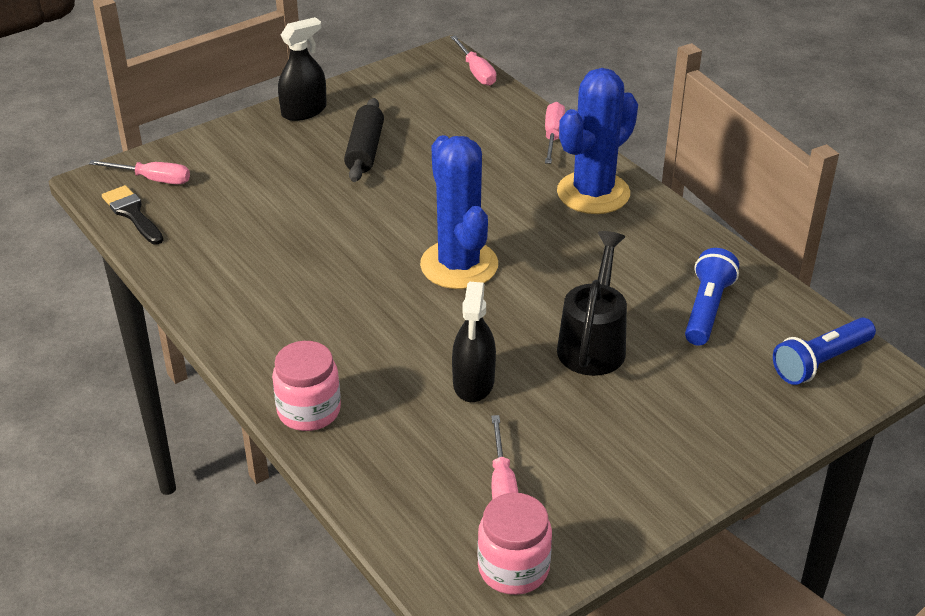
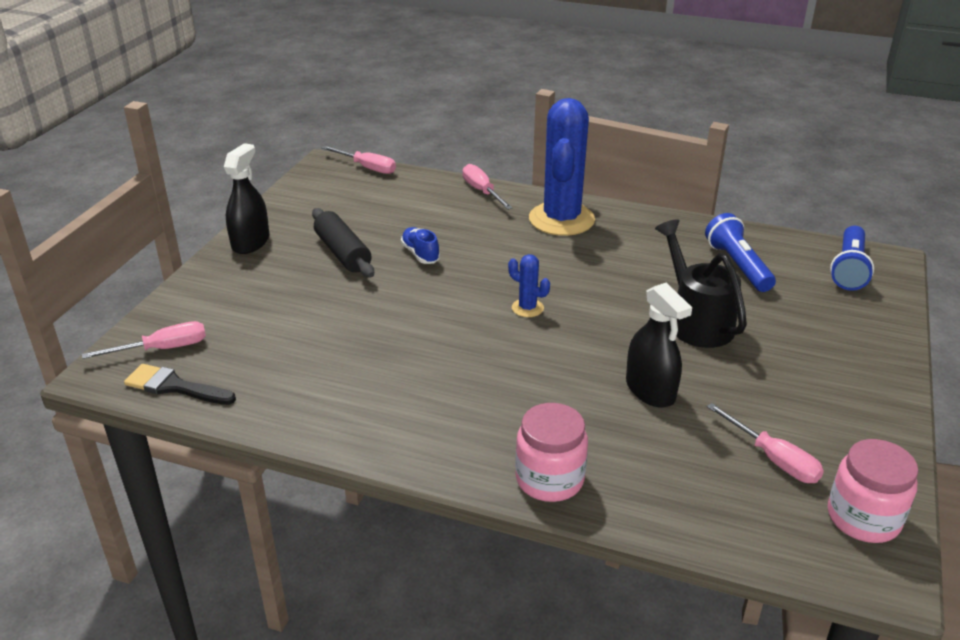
camera: 35 degrees left, 5 degrees down
blue cactus [420,135,498,289] -> blue cactus [508,254,550,317], size x0.42
none -> blue shoe [401,227,440,264]

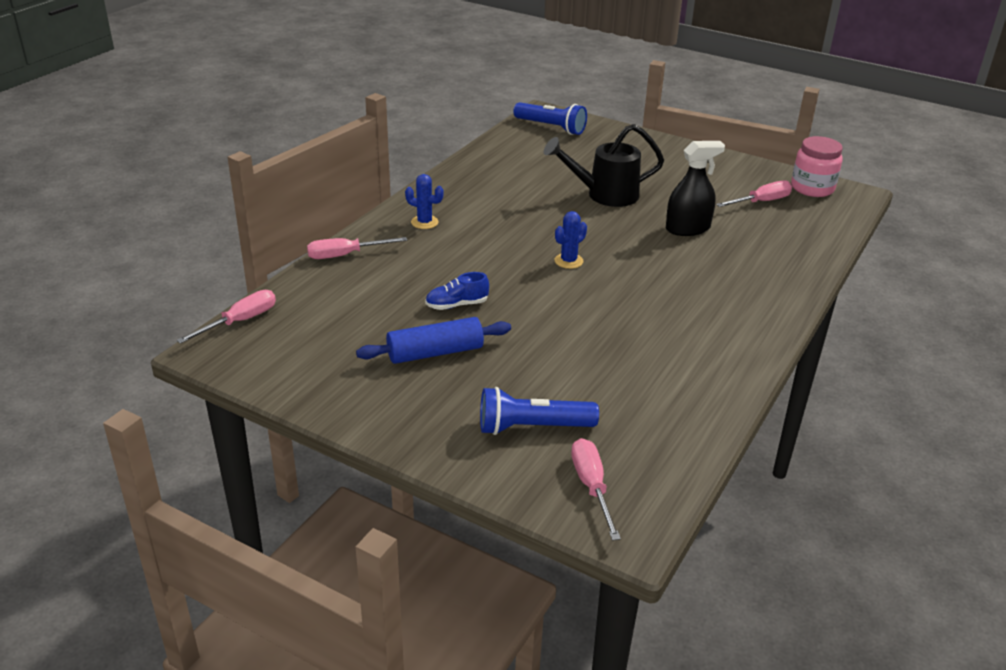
camera: 80 degrees left, 0 degrees up
black brush [124,364,236,405] -> none
black spray bottle [224,143,269,254] -> none
black rolling pin [312,208,374,278] -> blue rolling pin [356,317,511,364]
pink jar [515,403,588,502] -> none
blue cactus [529,98,595,236] -> blue cactus [405,174,444,229], size x0.42
blue flashlight [705,213,776,292] -> blue flashlight moved to [480,387,599,435]

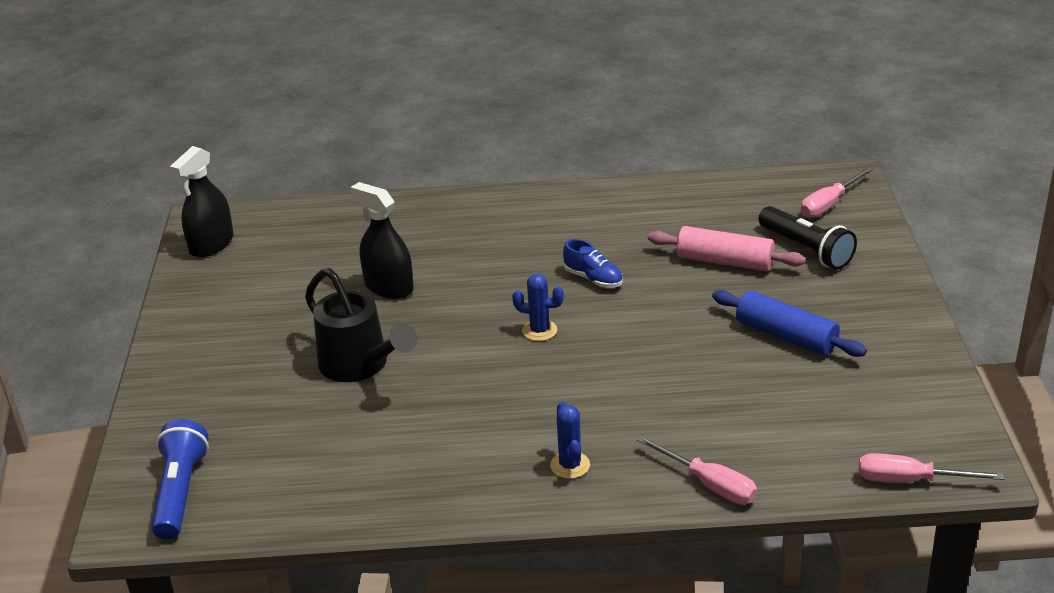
camera: 120 degrees left, 0 degrees up
blue shoe [425,272,489,310] -> blue shoe moved to [563,239,623,288]
blue flashlight [480,387,599,435] -> black flashlight [759,206,857,270]
pink screwdriver [716,180,792,207] -> none
pink jar [791,136,843,197] -> black spray bottle [170,146,234,257]
none -> pink rolling pin [648,226,806,271]

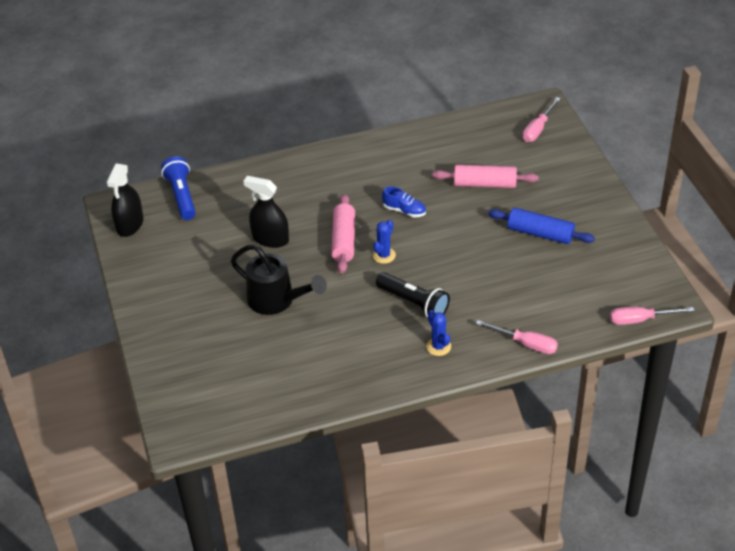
camera: 15 degrees left, 10 degrees up
blue flashlight [151,419,209,539] -> blue flashlight moved to [161,156,196,220]
blue cactus [512,274,564,341] -> blue cactus turned 60 degrees counterclockwise [372,220,396,264]
black flashlight [759,206,857,270] -> black flashlight moved to [376,272,450,318]
none -> pink rolling pin [331,194,355,274]

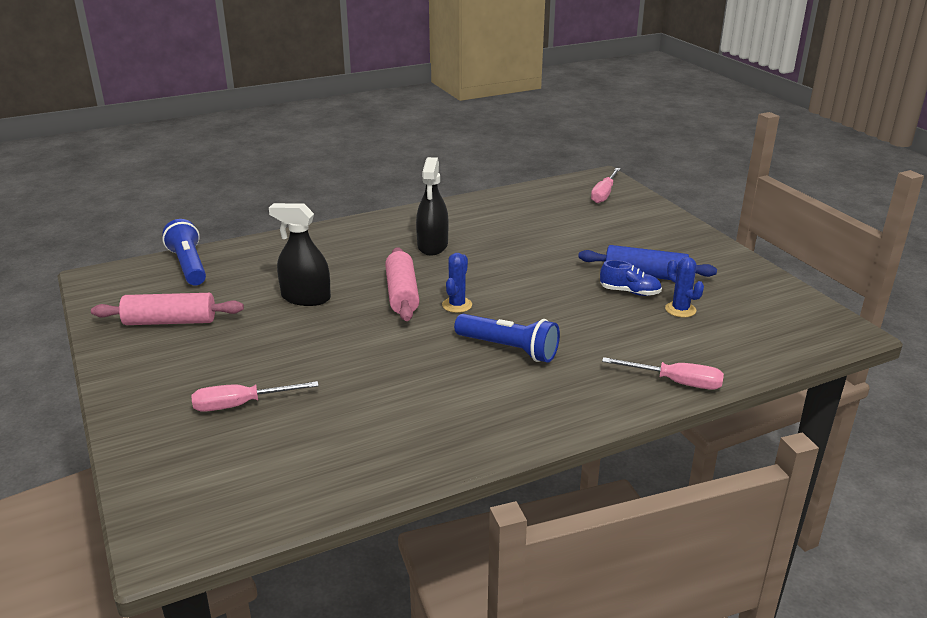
camera: 10 degrees left, 15 degrees down
black spray bottle [107,164,143,237] -> black spray bottle moved to [416,157,448,255]
black watering can [231,244,327,315] -> none
black flashlight [376,272,450,318] -> blue flashlight [454,314,560,363]
blue shoe [382,186,426,217] -> blue shoe moved to [600,260,662,296]
blue cactus [426,310,451,356] -> blue cactus moved to [665,257,704,317]
pink rolling pin [432,165,539,188] -> pink rolling pin moved to [91,293,244,325]
pink screwdriver [610,307,695,325] -> pink screwdriver moved to [191,381,319,412]

